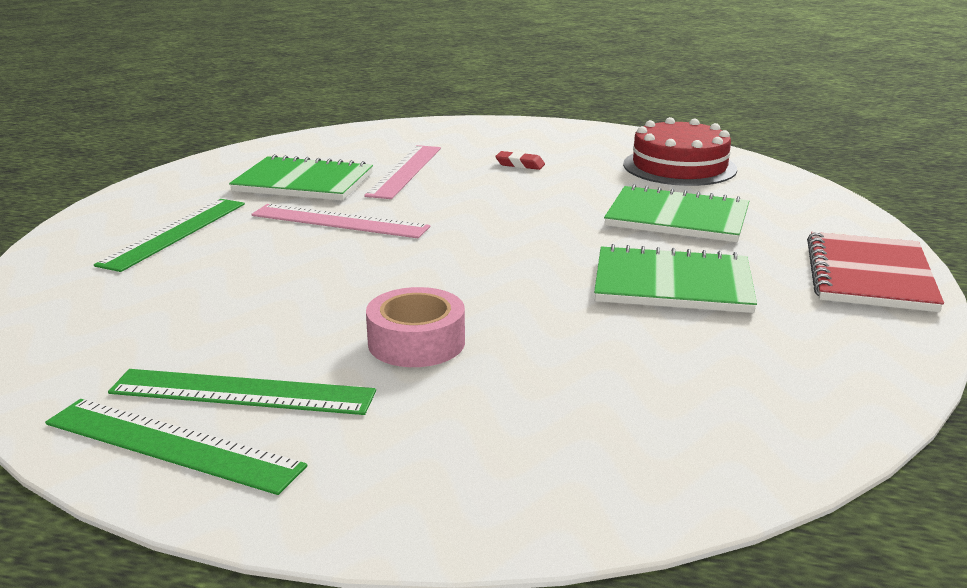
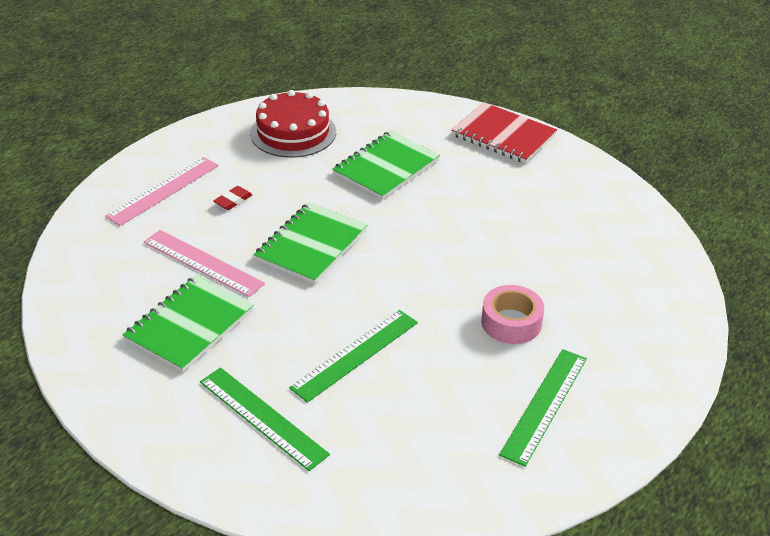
camera: 70 degrees left, 15 degrees up
green ruler [45,399,307,495] -> green ruler moved to [289,310,418,403]
pink ruler [251,204,430,238] -> pink ruler moved to [105,157,218,226]
green notebook [594,244,757,313] -> green notebook moved to [254,202,367,284]

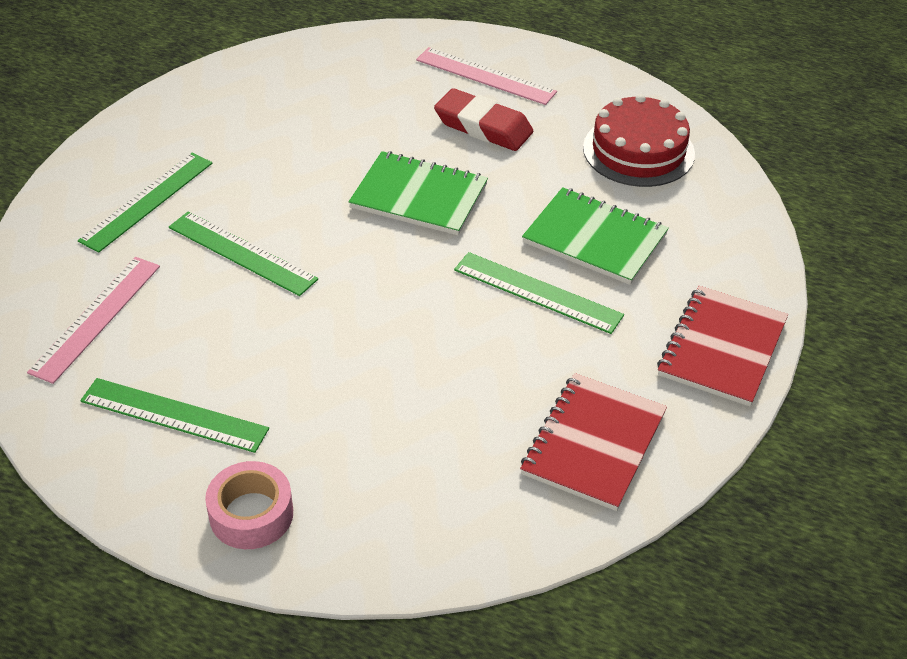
camera: 80 degrees right, 5 degrees up
green notebook [123,275,254,372] -> none
pink ruler [144,230,265,297] -> pink ruler moved to [27,257,160,384]
red eraser [213,186,253,210] -> red eraser [434,88,533,151], size x2.05
pink tape [481,285,544,344] -> pink tape moved to [205,461,293,549]
none -> green ruler [454,252,624,334]
none -> red notebook [520,373,667,511]

